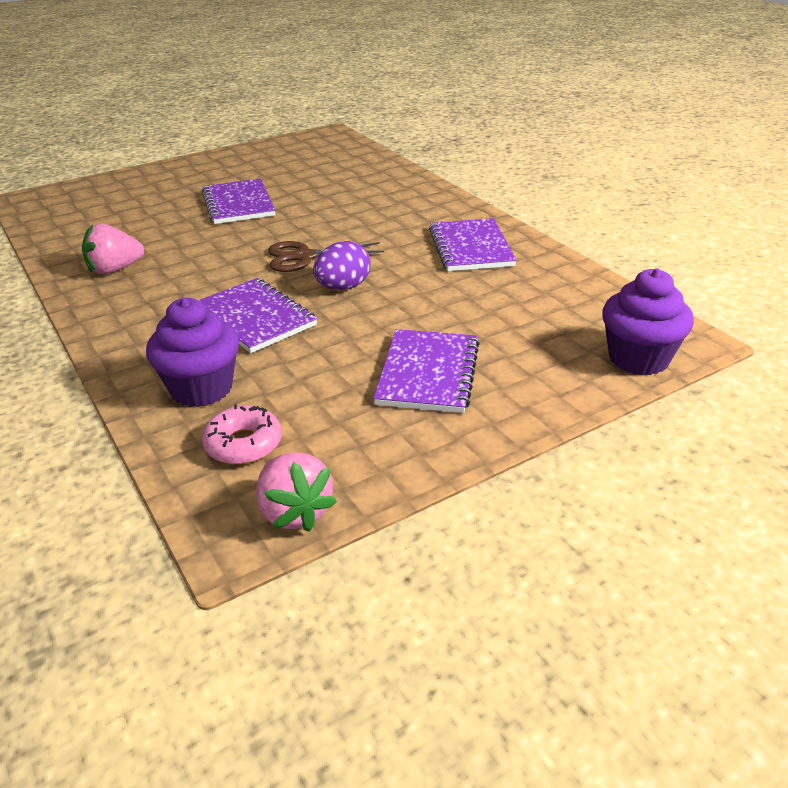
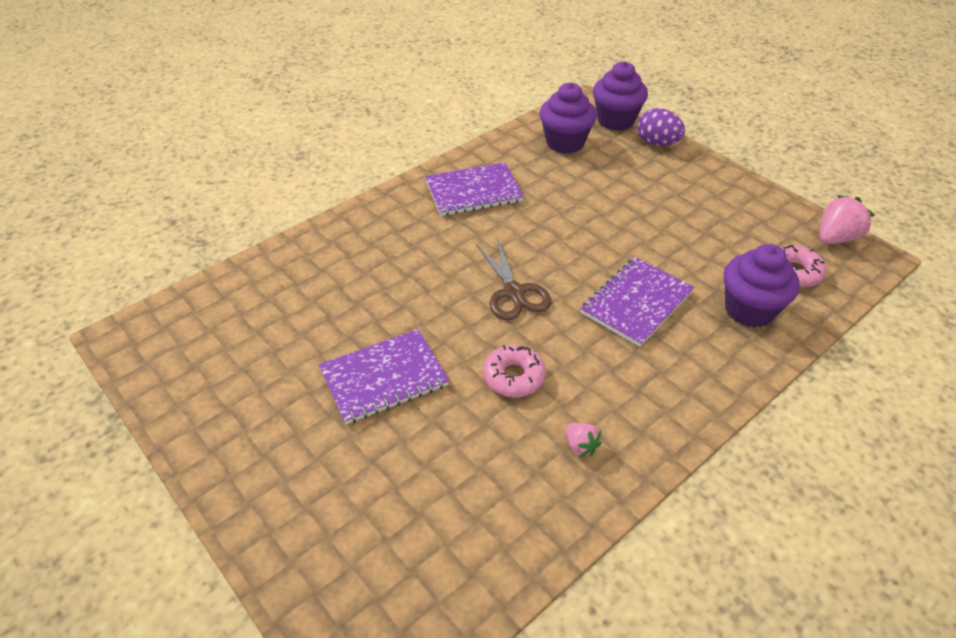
camera: 100 degrees left, 10 degrees up
pink strawberry [82,224,144,274] -> pink strawberry [566,423,602,457], size x0.56
purple egg [313,241,371,290] -> purple egg moved to [638,108,685,146]
purple notebook [374,329,480,413] -> none
none -> pink donut [483,345,546,397]
none -> purple cupcake [540,82,597,154]

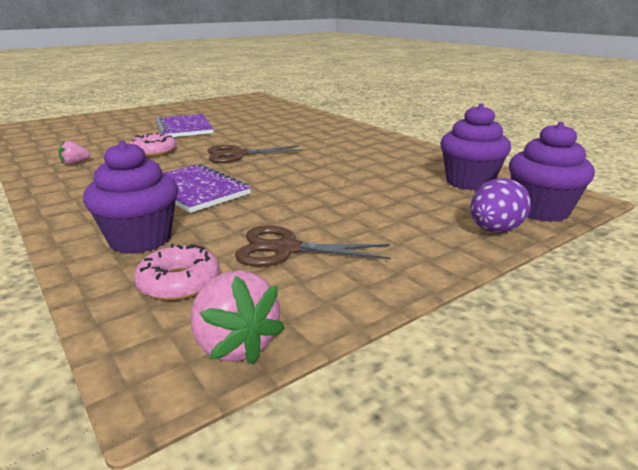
camera: 95 degrees right, 20 degrees down
purple notebook [425,162,524,216] -> none
none -> brown scissors [235,225,391,267]

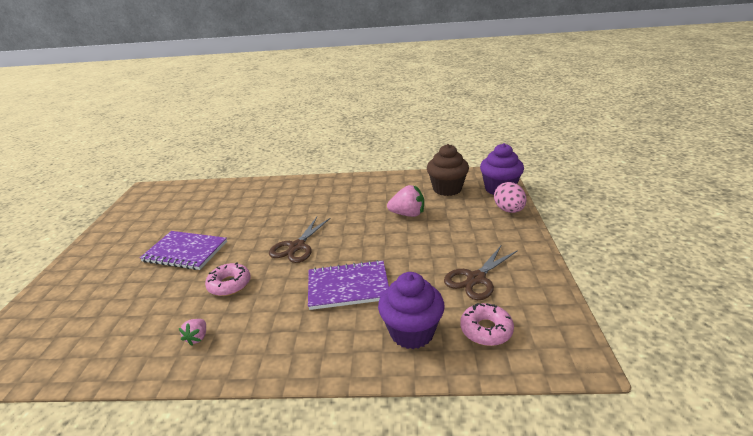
camera: 50 degrees left, 5 degrees up
pink strawberry [190,270,285,365] -> pink strawberry moved to [387,185,424,217]
purple cupcake [440,104,511,191] -> brown cupcake [427,144,469,196]
purple egg [470,178,531,233] -> pink egg [494,182,527,213]

